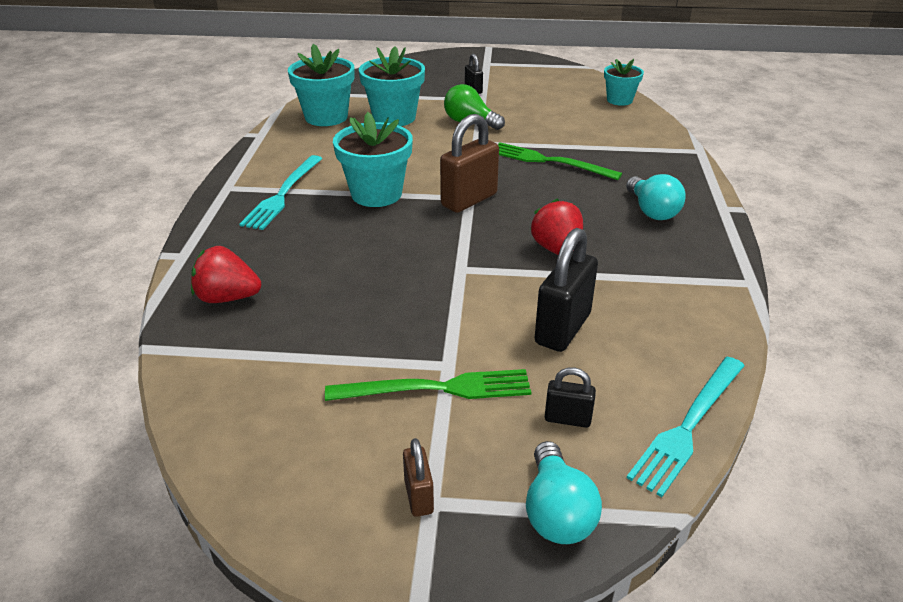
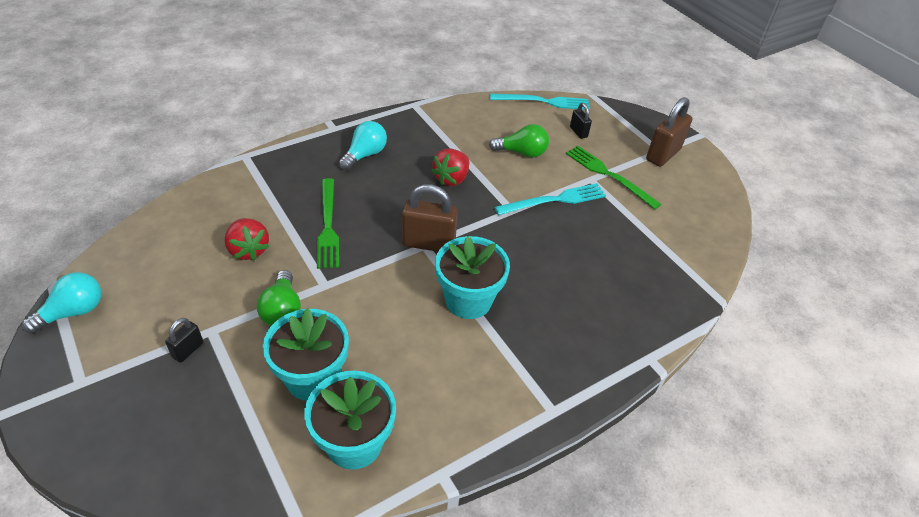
camera: 130 degrees left, 10 degrees up
red strawberry [191,246,261,303] -> red strawberry moved to [224,218,269,261]
turquoise fork [239,155,323,230] -> turquoise fork moved to [494,183,606,215]
brown padlock [403,438,434,517] -> brown padlock [646,97,693,167], size x1.91
turquoise light bulb [526,441,602,544] -> turquoise light bulb moved to [22,272,101,333]
black padlock [535,228,598,352] -> green light bulb [489,124,549,158]
turquoise flower pot [604,59,644,106] -> none

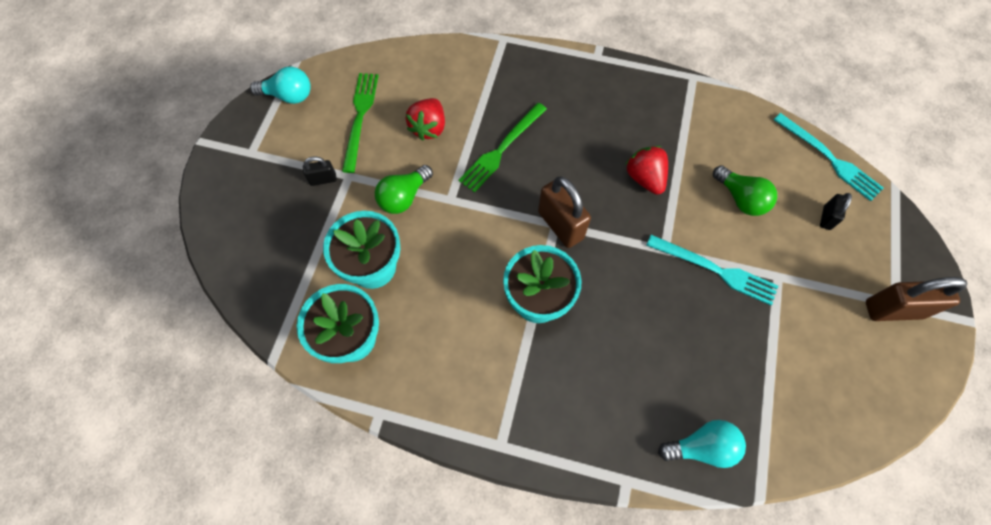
camera: 50 degrees right, 20 degrees up
turquoise light bulb [339,121,387,170] -> turquoise light bulb moved to [658,420,746,468]
red strawberry [431,149,469,186] -> red strawberry turned 75 degrees clockwise [625,146,668,195]
green fork [566,146,661,210] -> green fork moved to [342,73,379,173]

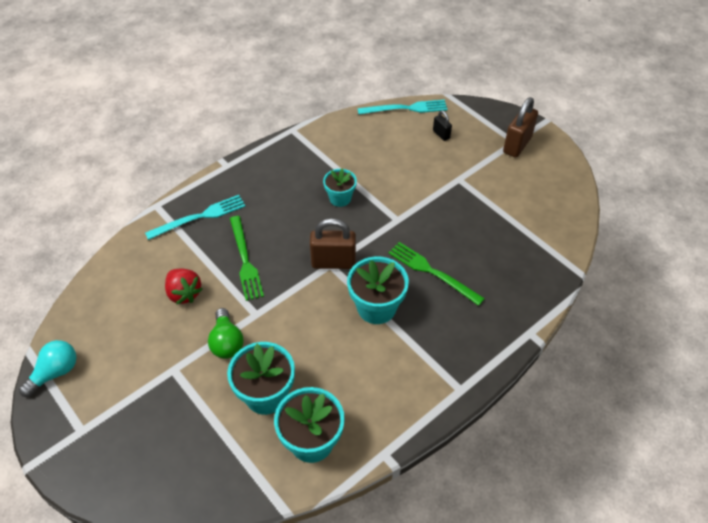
camera: 55 degrees left, 15 degrees down
black padlock [303,156,337,186] -> none
green fork [342,73,379,173] -> green fork moved to [389,242,485,306]
red strawberry [625,146,668,195] -> turquoise flower pot [323,168,357,207]
turquoise fork [646,235,778,305] -> turquoise fork moved to [145,195,246,240]
turquoise light bulb [658,420,746,468] -> none
green light bulb [713,165,777,216] -> none

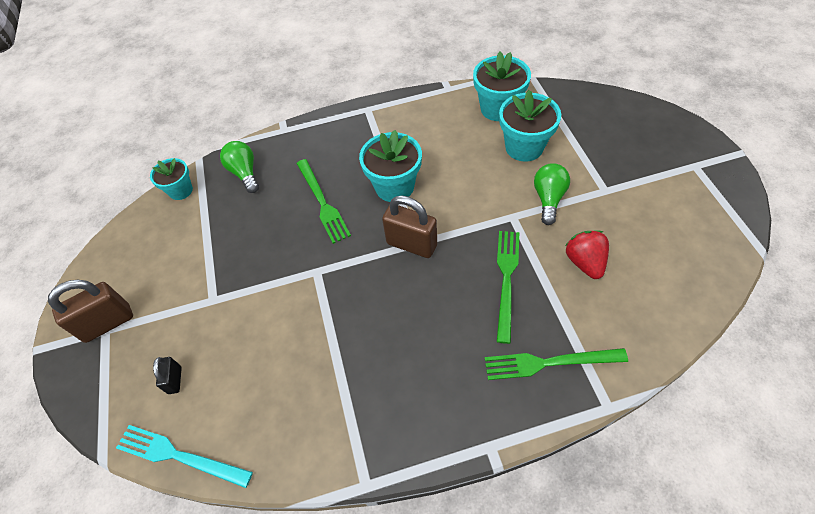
camera: 150 degrees left, 5 degrees up
turquoise light bulb [19,340,77,397] -> none
turquoise fork [145,195,246,240] -> green fork [485,348,628,380]
turquoise flower pot [323,168,357,207] -> turquoise flower pot moved to [150,158,193,200]
none -> green light bulb [220,141,259,193]

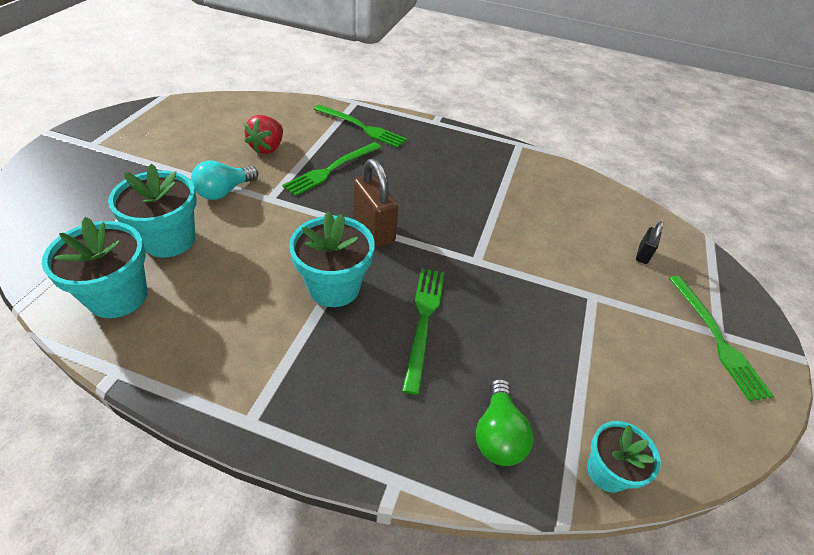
camera: 155 degrees left, 10 degrees down
brown padlock [48,280,133,343] -> green fork [669,276,774,401]
turquoise fork [116,425,253,488] -> none
green light bulb [534,163,570,225] -> turquoise light bulb [191,160,259,200]

